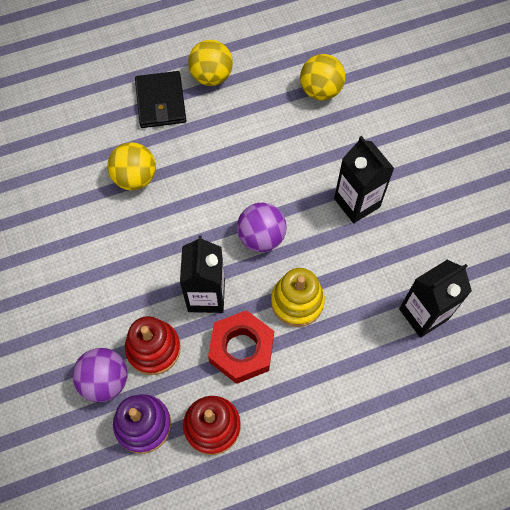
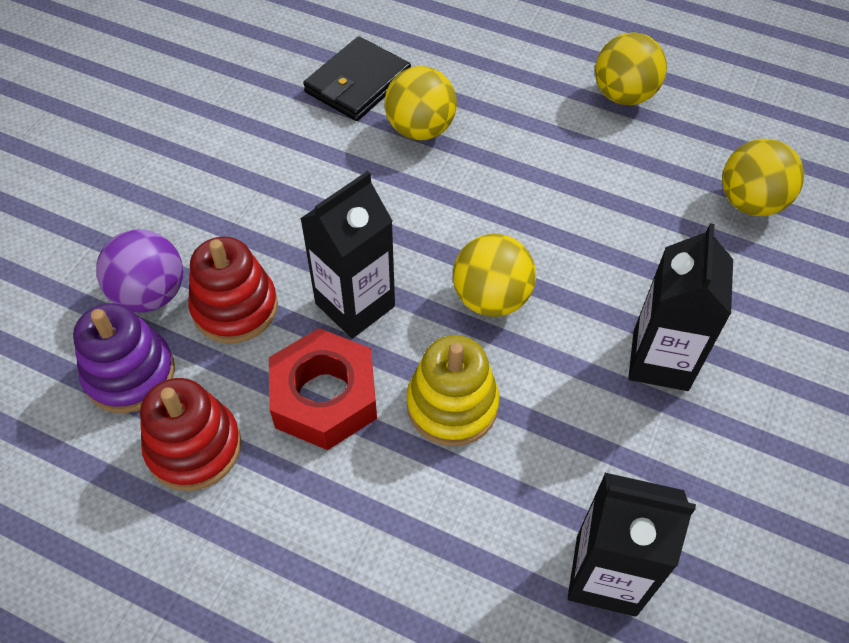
camera: 45 degrees right, 10 degrees down
black wallet [135,71,186,128] -> black wallet moved to [303,36,411,121]
purple ball [237,203,287,252] -> yellow ball [453,234,536,317]

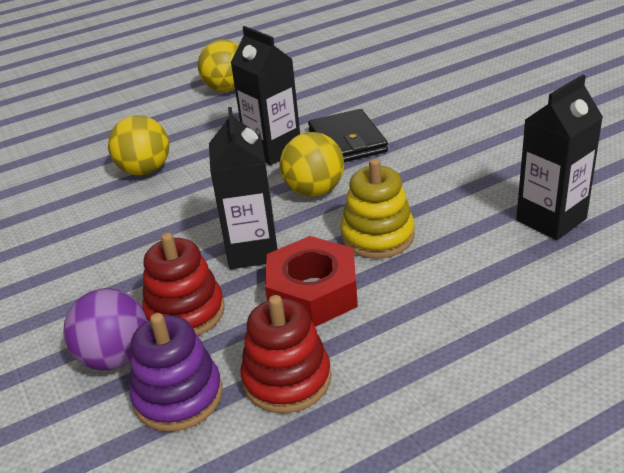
camera: 50 degrees left, 20 degrees down
black wallet [303,36,411,121] -> black wallet moved to [308,109,388,162]
black carton [628,223,733,391] -> black carton moved to [231,26,300,165]
yellow ball [722,139,804,216] -> none

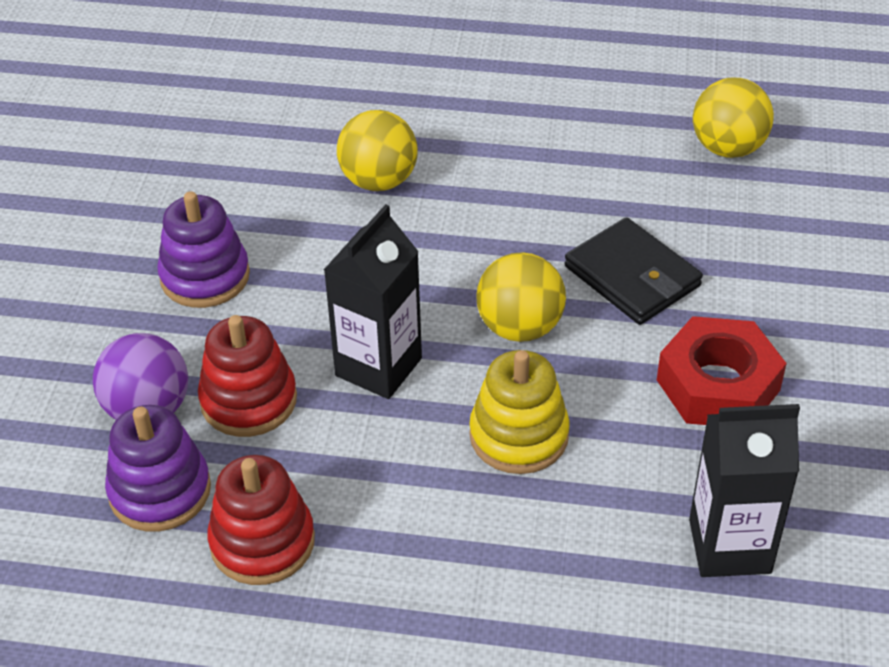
camera: 35 degrees right, 10 degrees up
yellow ball [198,39,239,92] -> yellow ball moved to [693,78,774,158]
black carton [231,26,300,165] -> none
red nut [265,236,358,327] -> red nut moved to [657,316,787,425]
black wallet [308,109,388,162] -> black wallet turned 60 degrees counterclockwise [565,217,703,325]
none -> purple stacking toy [157,191,250,308]

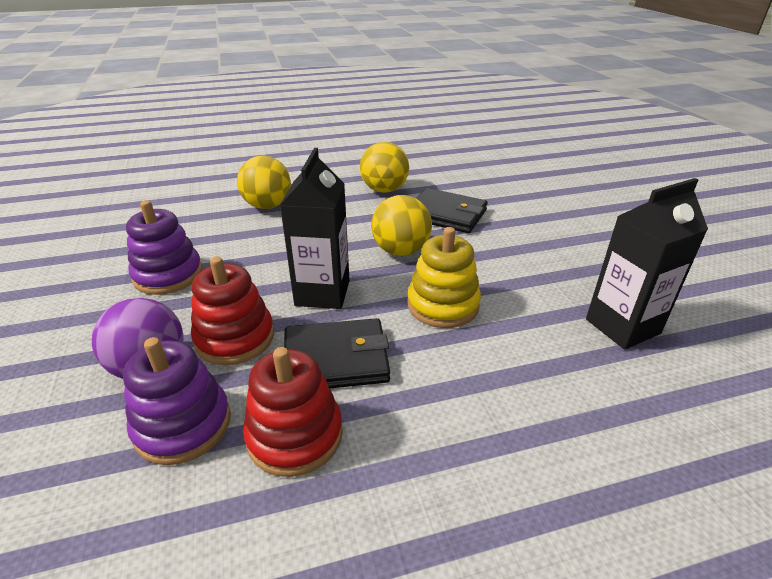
camera: 25 degrees left, 10 degrees down
red nut [657,316,787,425] -> none
yellow ball [693,78,774,158] -> yellow ball moved to [360,142,409,193]
none -> black wallet [284,318,390,389]

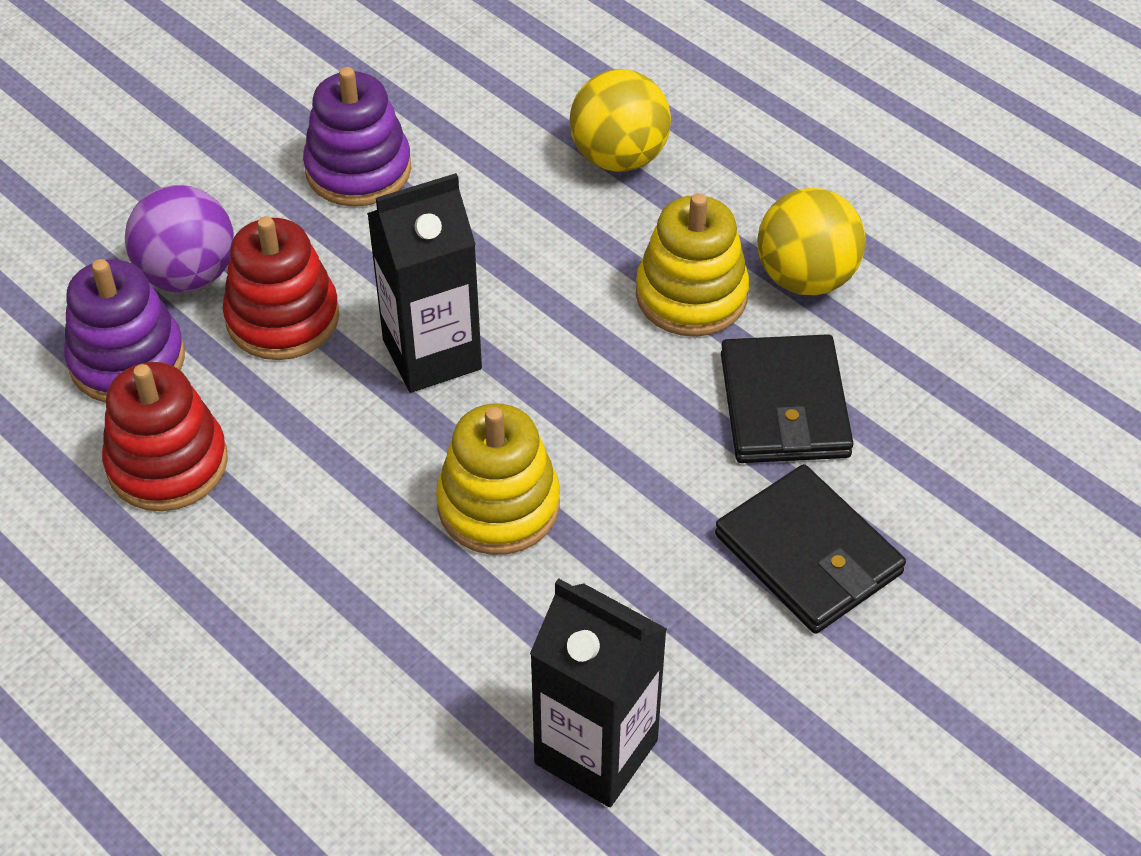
camera: 60 degrees right, 15 degrees up
black wallet [284,318,390,389] -> black wallet moved to [715,464,906,634]
yellow ball [371,195,432,256] -> none
none -> yellow stacking toy [636,193,750,337]

